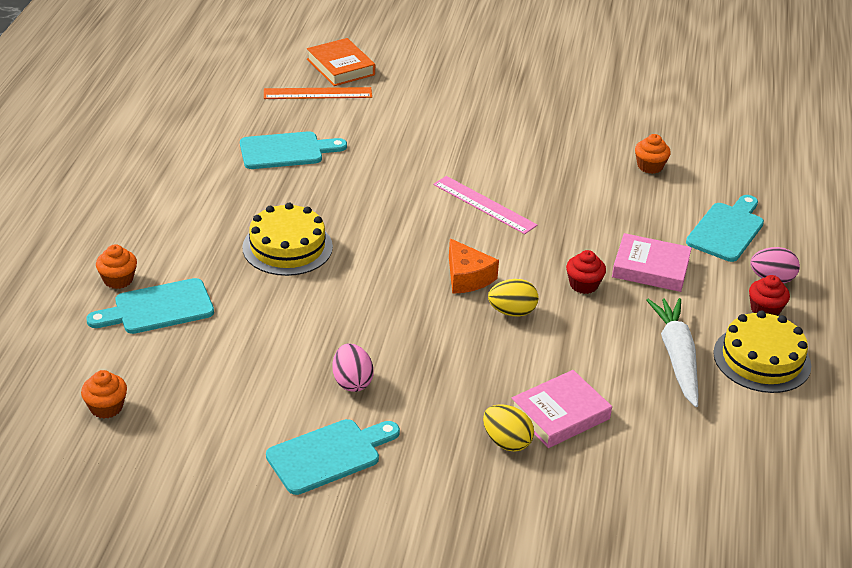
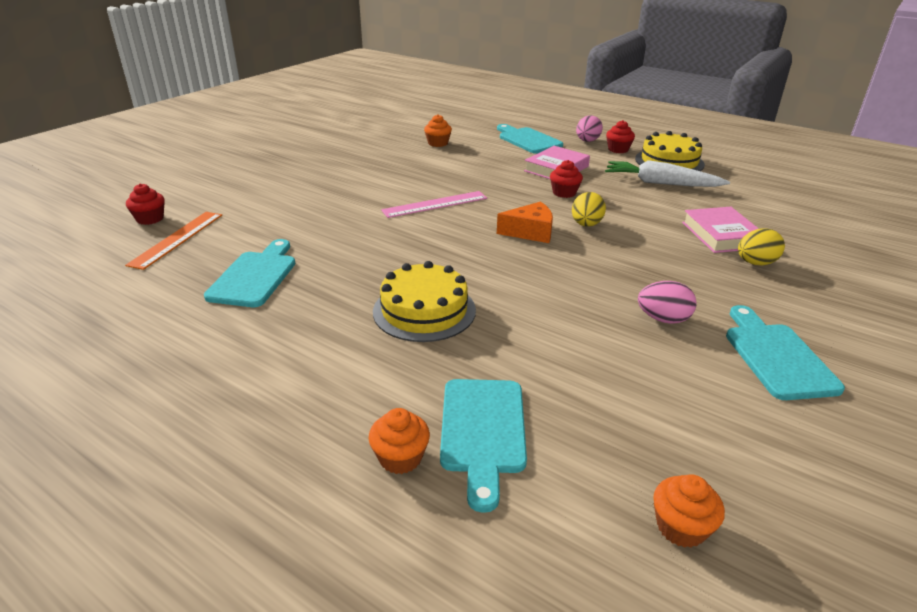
camera: 65 degrees left, 5 degrees down
orange book [307,38,375,86] -> red cupcake [126,183,165,225]

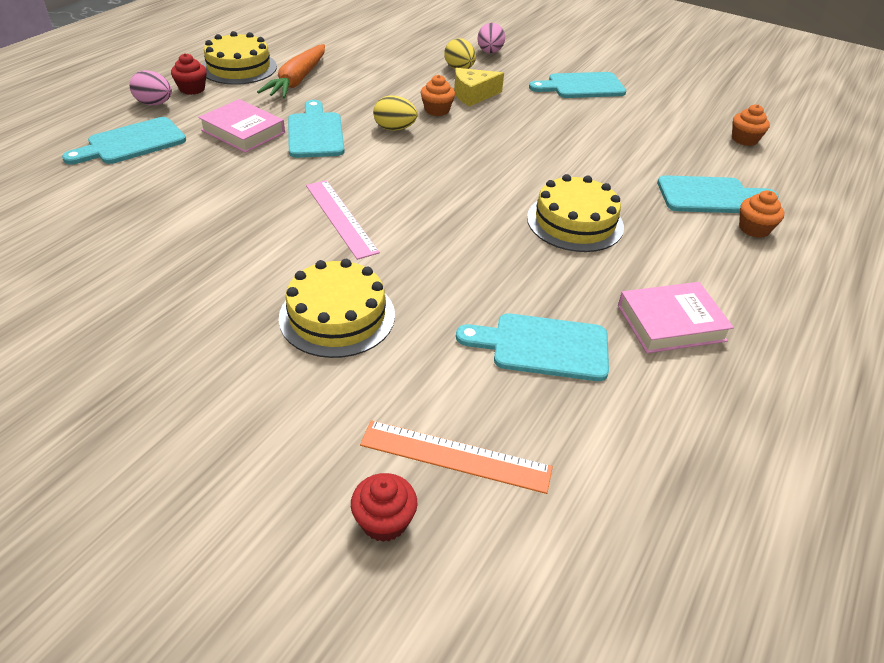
camera: 95 degrees left, 10 degrees up
orange cupcake [424,114,452,147] -> orange cupcake moved to [421,75,455,116]
orange cheese [497,201,553,243] -> none
red cupcake [550,160,583,198] -> turquoise cutting board [288,100,345,158]
white carrot [605,160,730,187] -> orange carrot [257,44,325,98]
pink egg [638,281,697,324] -> pink egg moved to [477,23,505,53]
pink book [682,207,759,253] -> pink book moved to [618,282,734,353]
none -> yellow cake [278,259,395,358]
none -> yellow cheese [454,68,504,107]

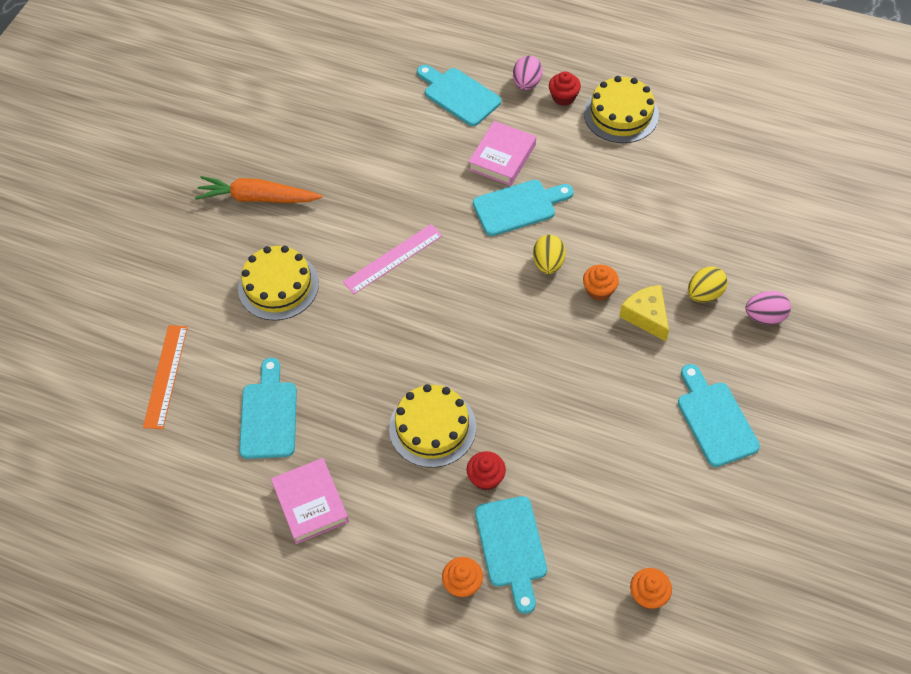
camera: 85 degrees right, 15 degrees up
orange carrot [257,44,325,98] -> orange carrot moved to [195,176,322,203]
red cupcake [351,473,417,542] -> red cupcake moved to [467,451,506,491]

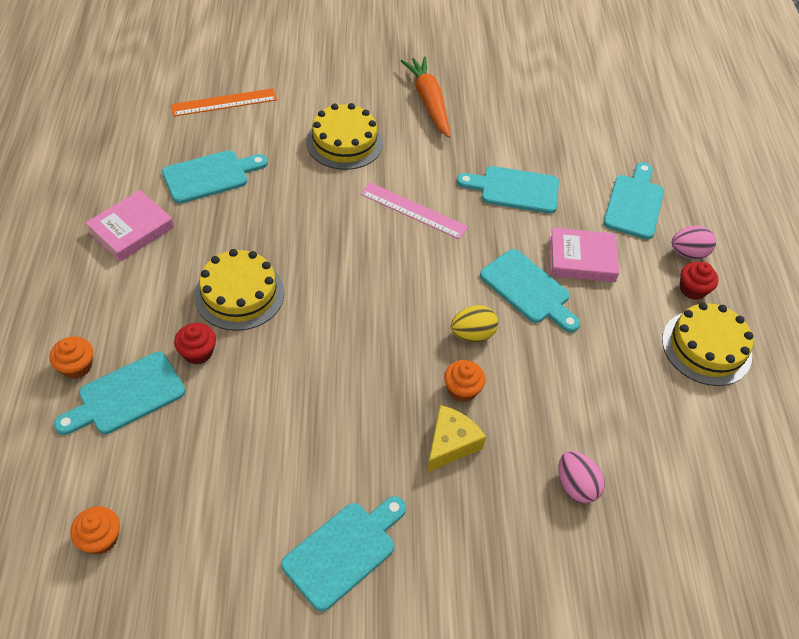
camera: 60 degrees right, 5 degrees down
yellow egg [688,267,727,302] -> none
pink egg [745,291,791,325] -> pink egg moved to [558,451,605,503]
none -> turquoise cutting board [457,166,559,213]

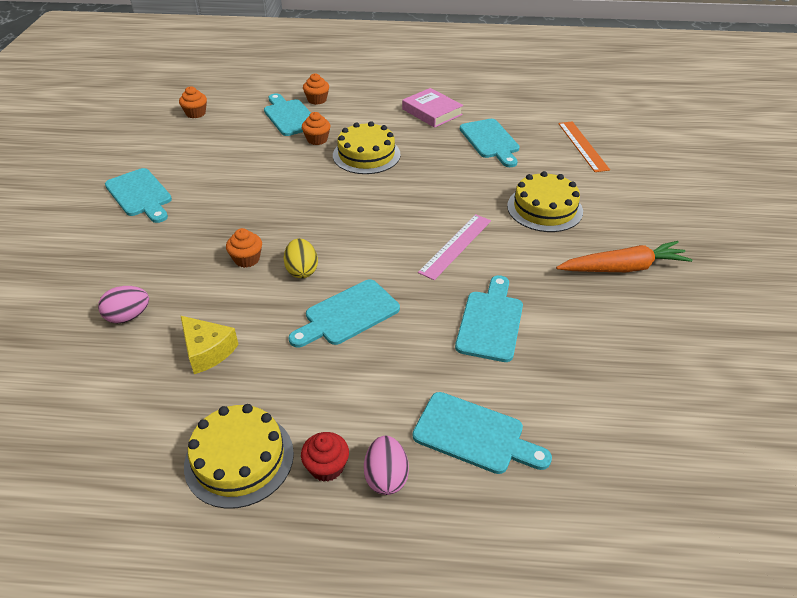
camera: 100 degrees right, 10 degrees down
red cupcake [174,323,216,365] -> orange cupcake [302,112,330,145]
yellow cheese [427,405,486,472] -> yellow cheese moved to [181,316,239,374]
pink book [549,228,619,282] -> none

